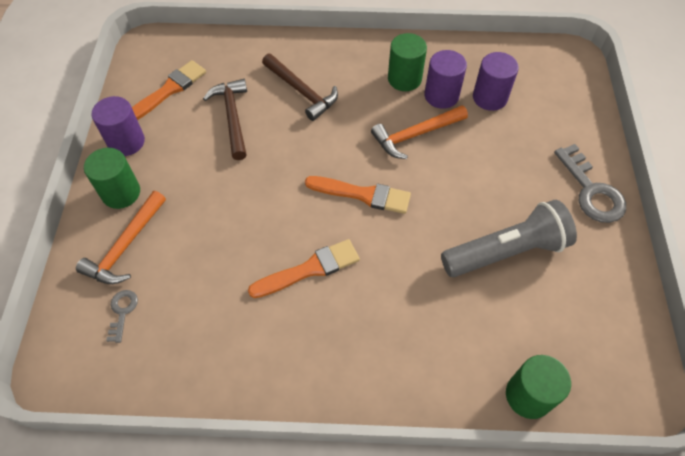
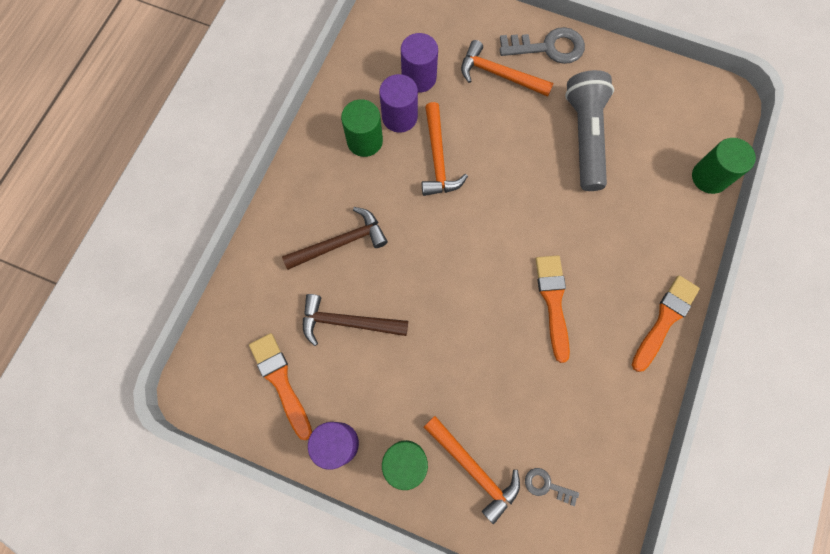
camera: 70 degrees left, 15 degrees up
orange brush [305,176,411,214] -> orange brush moved to [632,275,700,372]
none -> orange hammer [461,40,554,97]

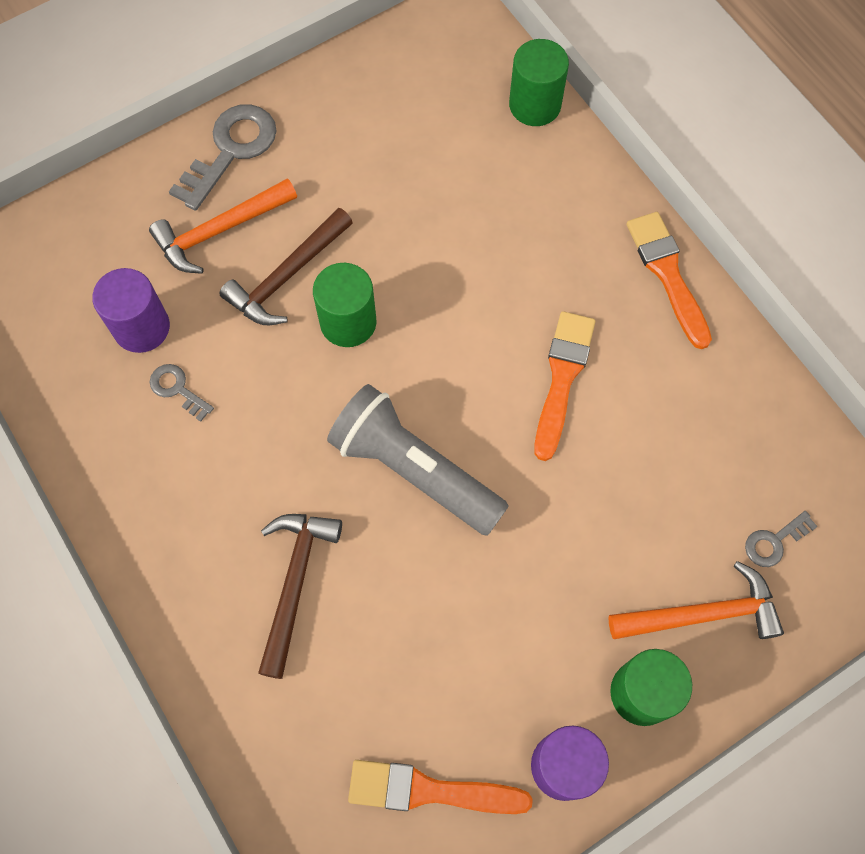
camera: 55 degrees left, 5 degrees down
brown hammer [303,294,408,346] -> brown hammer moved to [219,208,353,325]
green cylinder [341,99,383,157] -> green cylinder moved to [313,263,377,347]
purple cylinder [379,74,418,133] -> grey key [150,364,214,422]
orange hammer [422,102,468,196] -> none
orange brush [535,255,570,363] -> orange brush turned 75 degrees clockwise [534,311,595,461]
grey flashlight [565,70,614,191] -> grey flashlight moved to [327,384,509,536]

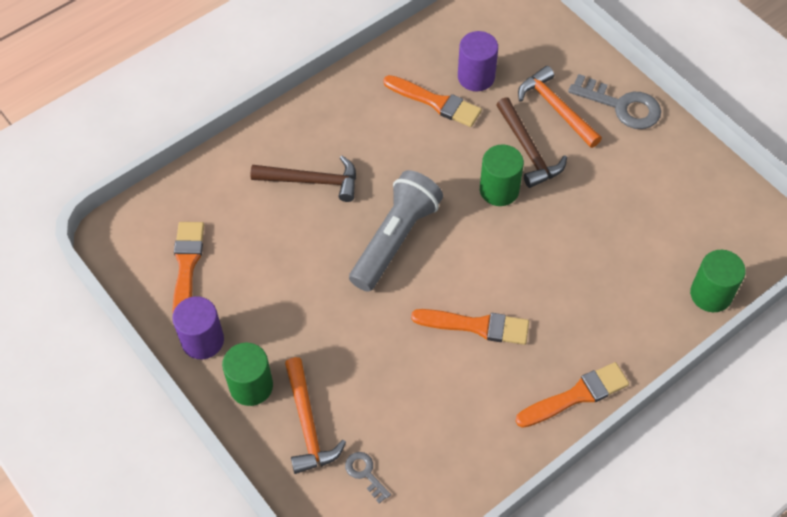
camera: 85 degrees right, 10 degrees down
grey key [150,364,214,422] -> orange brush [383,75,482,127]
brown hammer [219,208,353,325] -> brown hammer turned 150 degrees counterclockwise [496,97,567,188]

